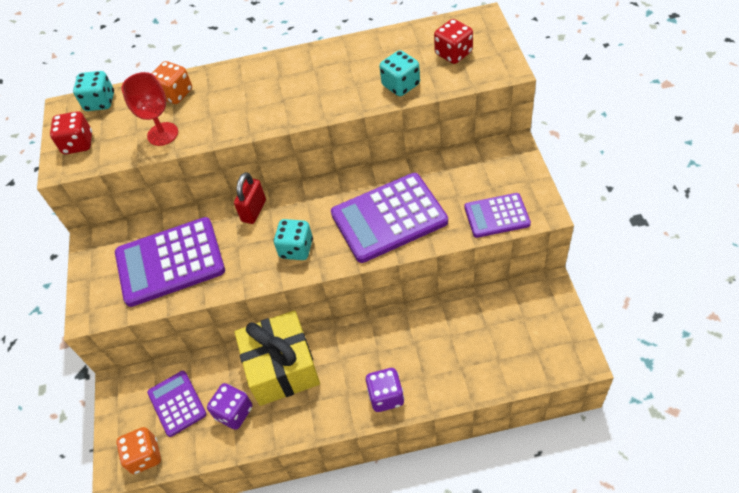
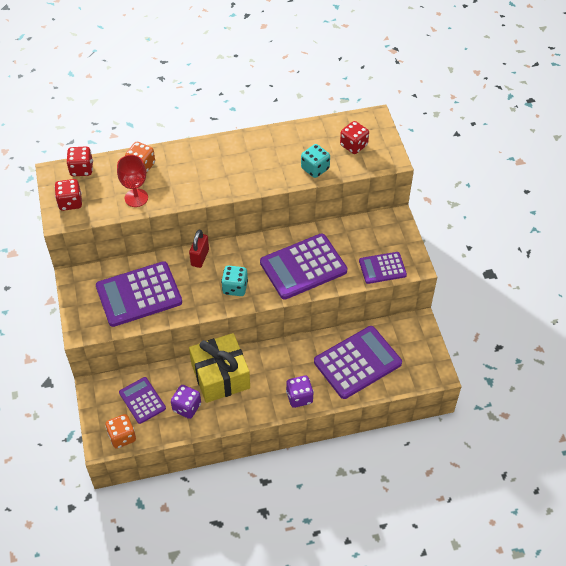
camera: 10 degrees left, 0 degrees up
turquoise dice [73,71,114,111] -> red dice [67,147,93,176]
none -> purple calculator [314,326,402,399]

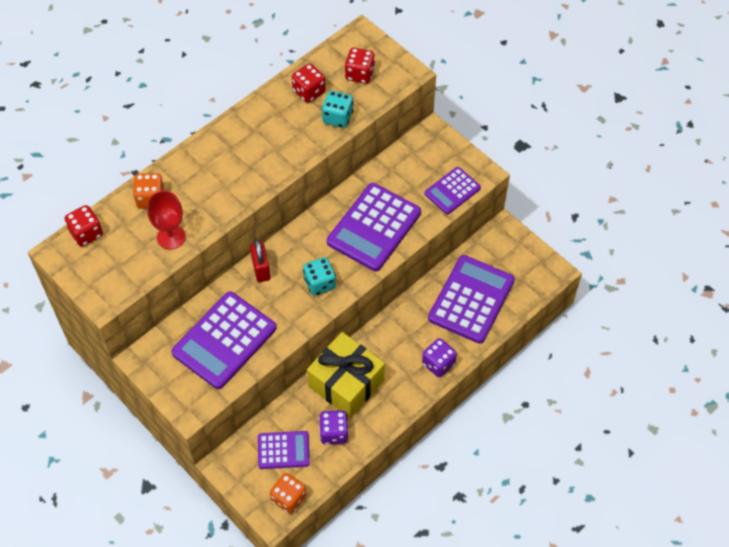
camera: 30 degrees left, 5 degrees up
red dice [54,179,82,211] -> red dice moved to [292,64,326,103]
purple calculator [119,377,166,424] -> purple calculator turned 150 degrees clockwise [258,431,310,469]

